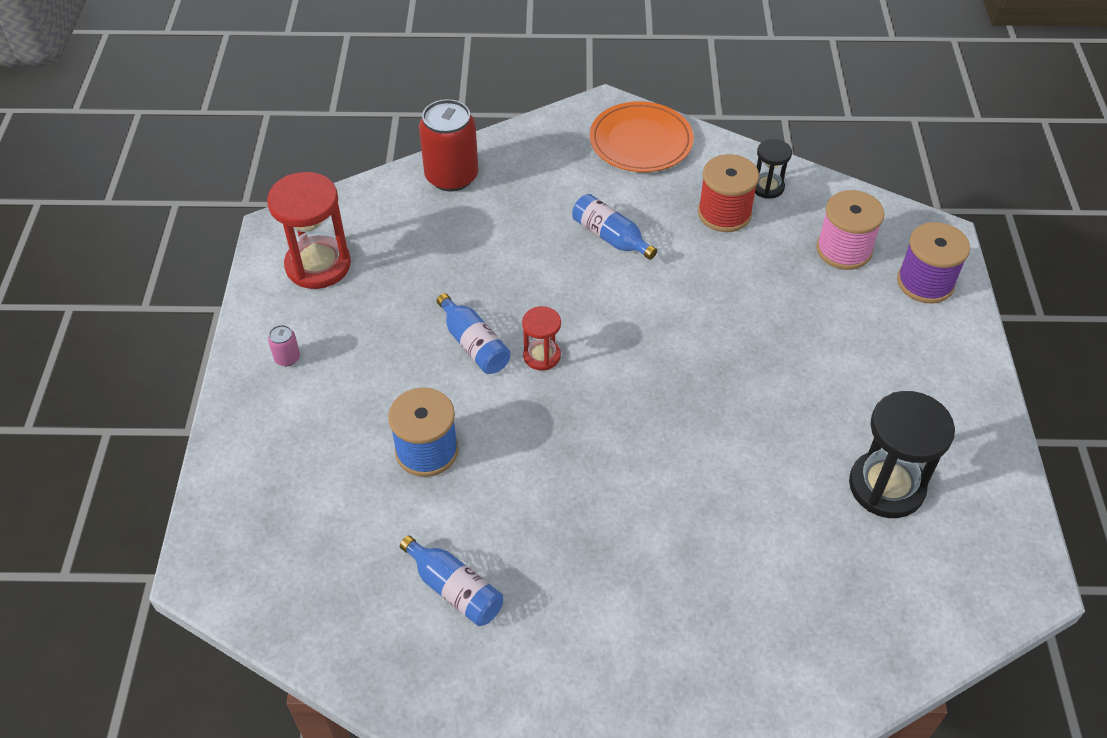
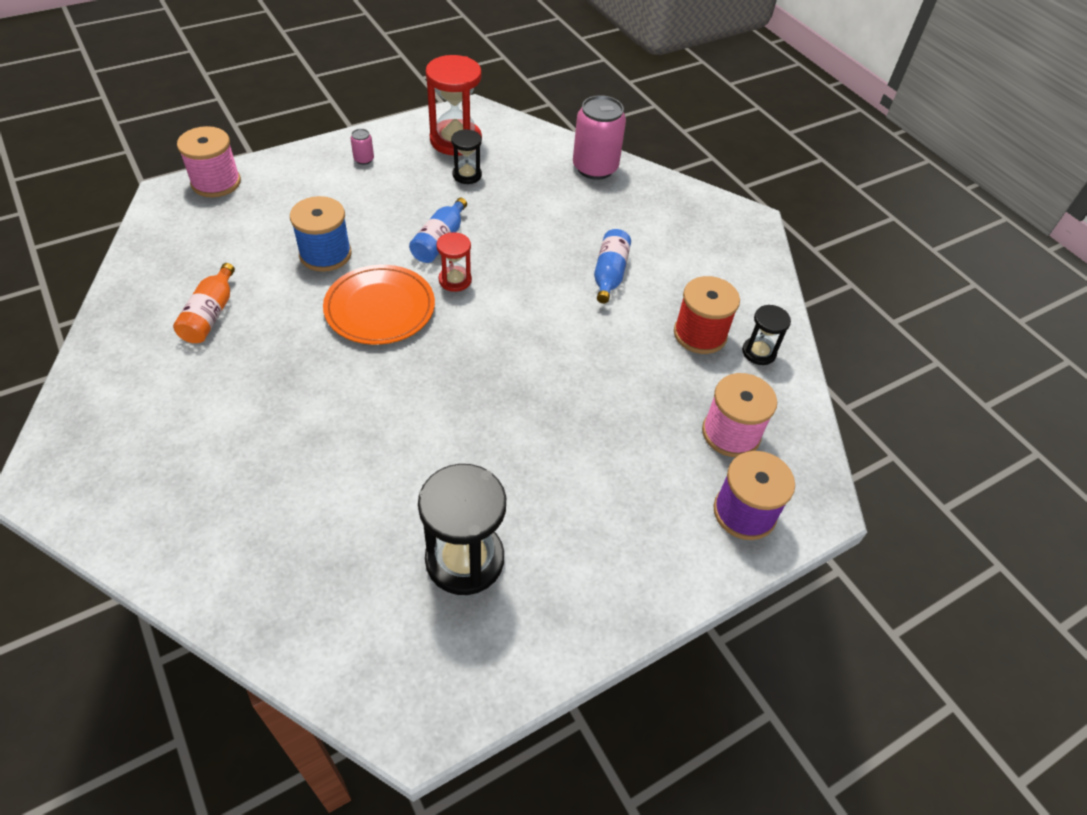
camera: 55 degrees right, 0 degrees up
blue bottle [400,535,503,626] -> orange bottle [173,263,235,343]
red can [419,99,479,192] -> pink can [573,95,626,180]
orange plate [590,101,694,172] -> orange plate moved to [323,265,435,345]
none -> pink spool [177,126,241,198]
none -> black hourglass [451,129,482,184]

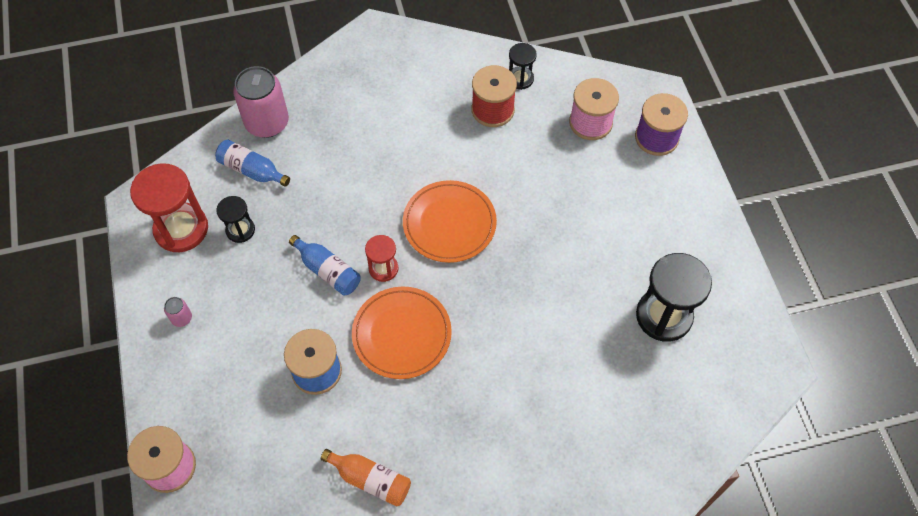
camera: 70 degrees left, 10 degrees up
blue bottle [594,229,631,303] -> blue bottle moved to [215,139,290,187]
none -> orange plate [403,180,497,263]

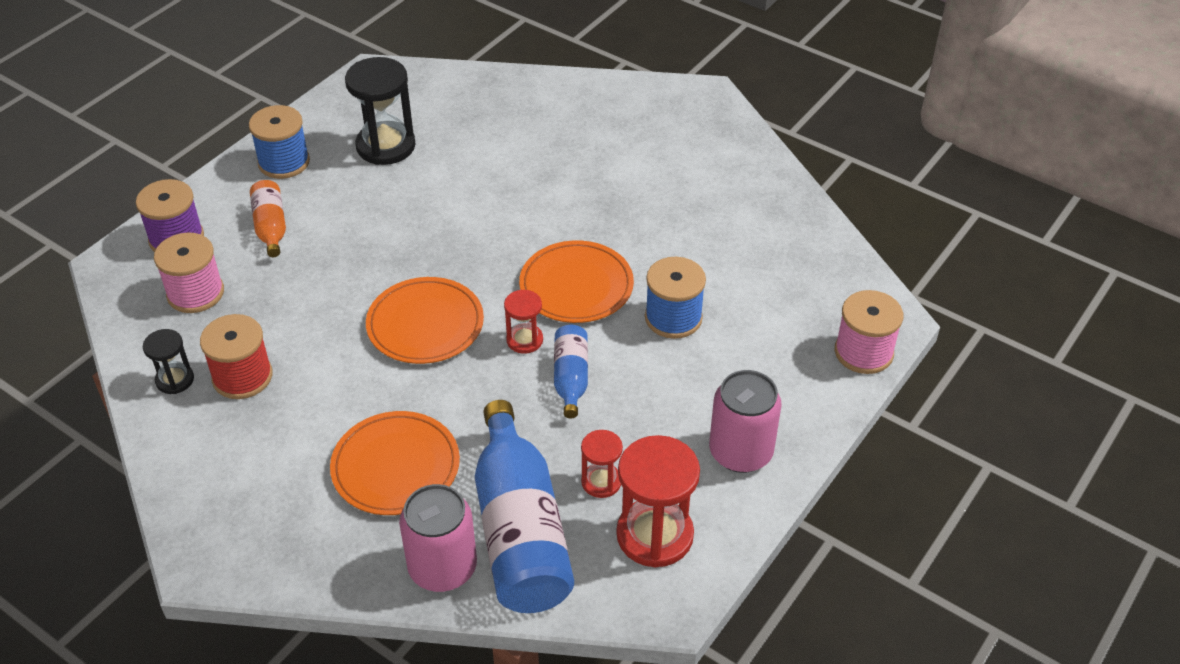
camera: 130 degrees left, 15 degrees down
pink can [164,297,192,327] -> pink can [709,370,782,473], size x2.32
blue bottle [215,139,290,187] -> blue bottle [475,400,574,613], size x2.01
black hourglass [216,196,255,243] -> red hourglass [581,430,623,498]
orange bottle [321,449,411,507] -> orange bottle moved to [250,180,286,257]
none -> blue spool [249,105,310,179]
none -> orange plate [330,411,460,515]

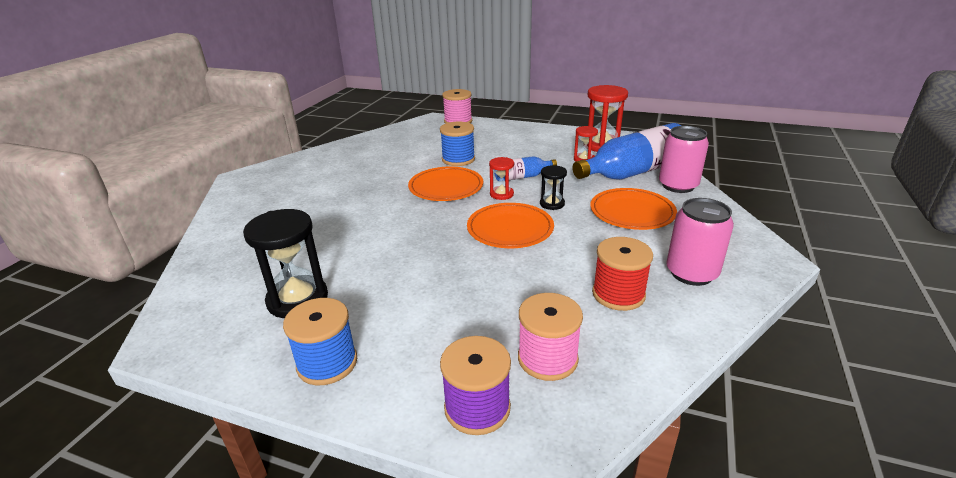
camera: 105 degrees left, 15 degrees down
black hourglass [143,329,194,394] -> black hourglass moved to [540,165,567,210]
orange bottle [250,180,286,257] -> none
pink can [709,370,782,473] -> pink can moved to [666,198,734,286]

